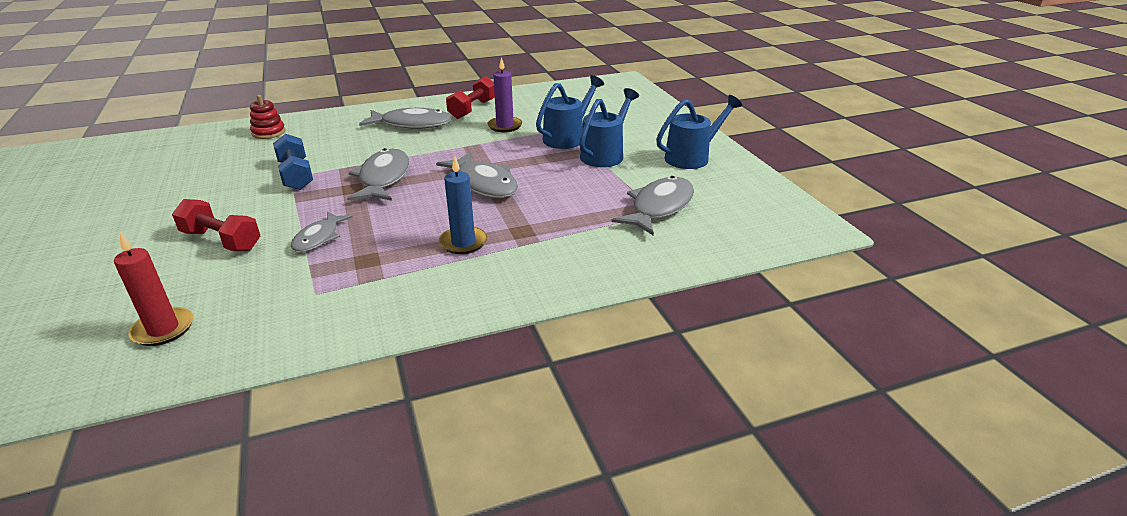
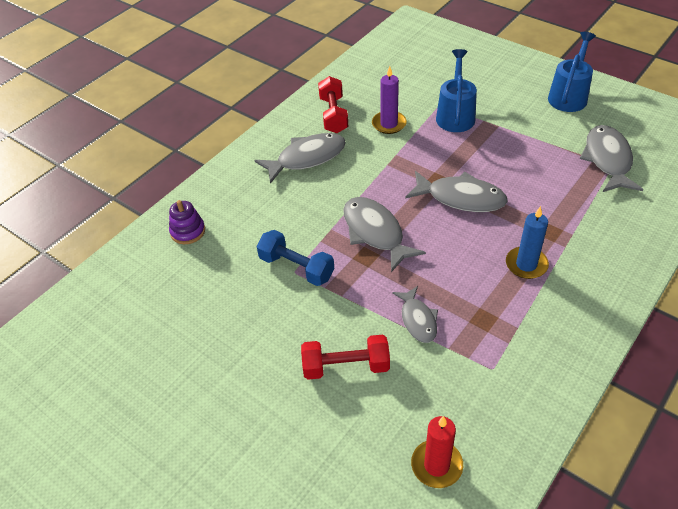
camera: 30 degrees left, 15 degrees up
red stacking toy [250,95,285,139] -> purple stacking toy [169,200,205,244]
blue watering can [579,88,639,167] -> none

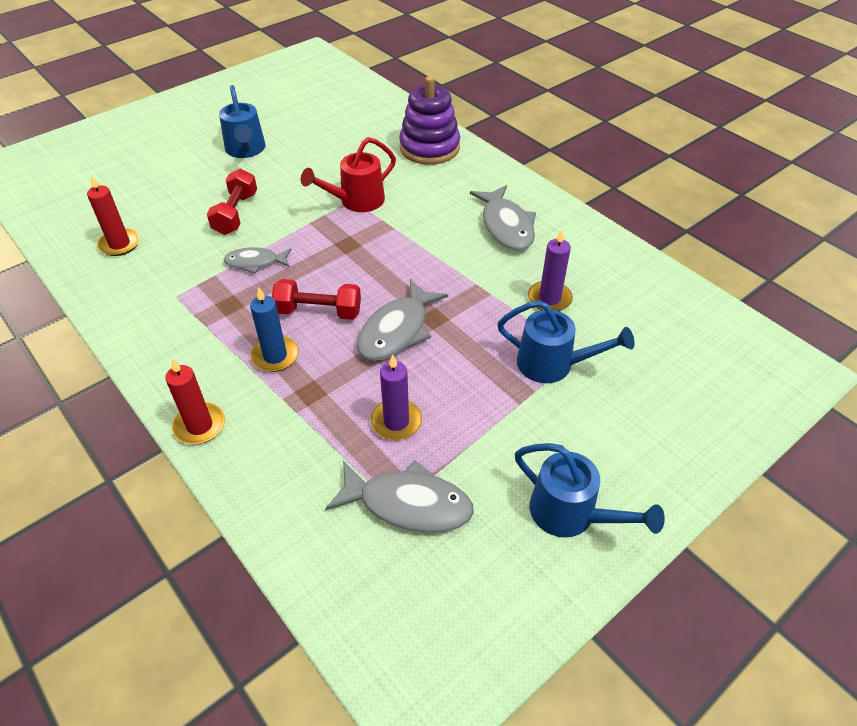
camera: 100 degrees right, 0 degrees up
purple stacking toy [169,200,205,244] -> purple stacking toy [399,76,460,165], size x1.89
blue dumbbell [257,230,334,286] -> red watering can [301,137,396,212]
red dumbbell [318,76,348,133] -> red dumbbell moved to [272,279,361,320]
grey fish [343,197,426,272] -> none
none -> red candle [165,358,225,444]
none -> blue watering can [219,85,266,158]
none -> purple candle [370,354,422,440]

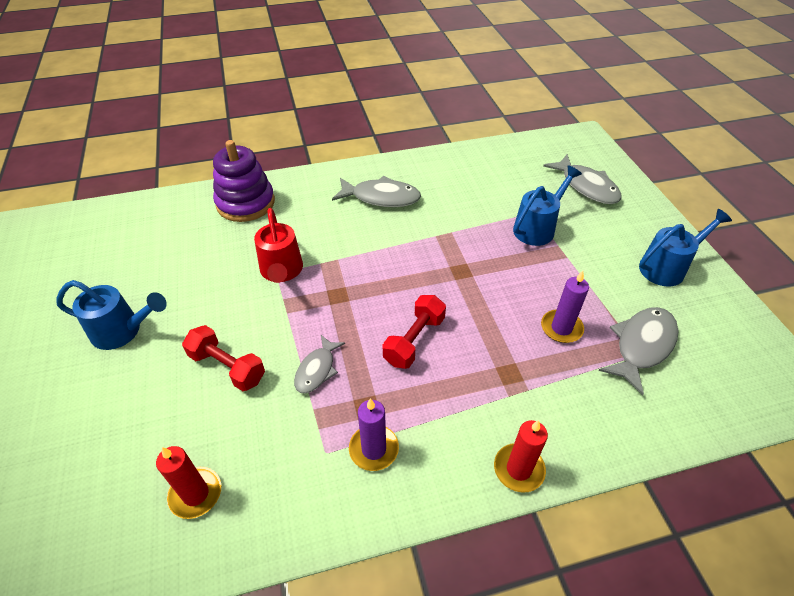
camera: 65 degrees left, 0 degrees up
blue candle [250,287,299,372] -> none
grey fish [357,279,448,361] -> grey fish moved to [543,154,622,204]
purple candle [528,230,573,311] -> purple candle moved to [349,398,399,471]

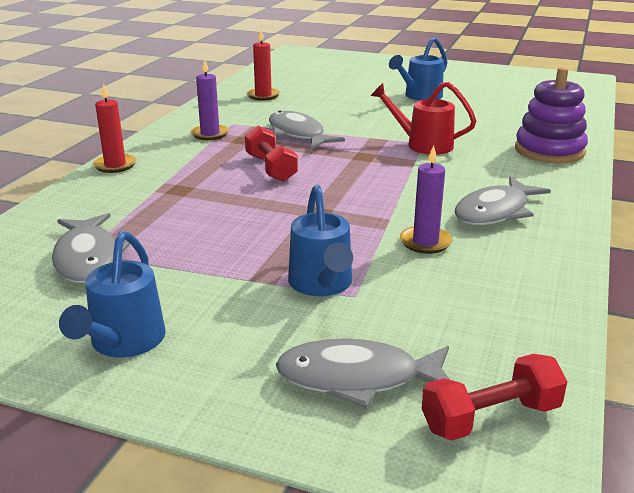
camera: 125 degrees right, 20 degrees down
red dumbbell [182,325,265,391] -> red dumbbell moved to [422,354,567,441]
grey fish [294,335,345,393] -> grey fish [269,111,345,149], size x1.62
purple candle [541,271,589,343] -> purple candle moved to [400,145,453,254]

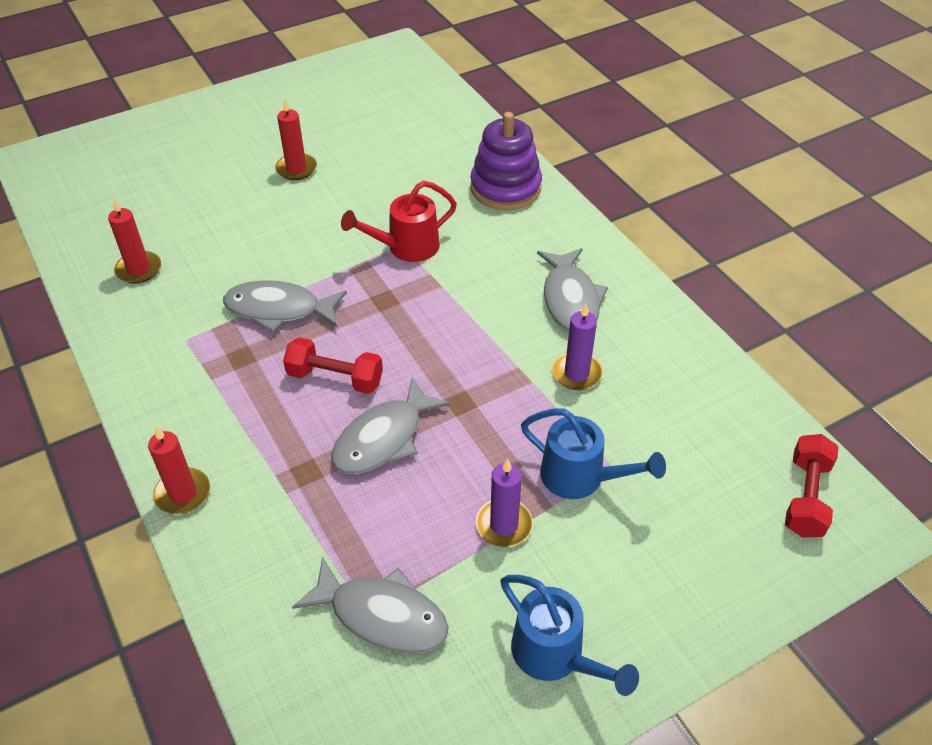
camera: 50 degrees left, 20 degrees up
purple candle [191,59,229,140] -> purple candle moved to [476,459,533,547]
grey fish [276,338,450,409] -> grey fish moved to [331,377,451,474]
blue watering can [389,37,447,100] -> red candle [275,99,317,180]

